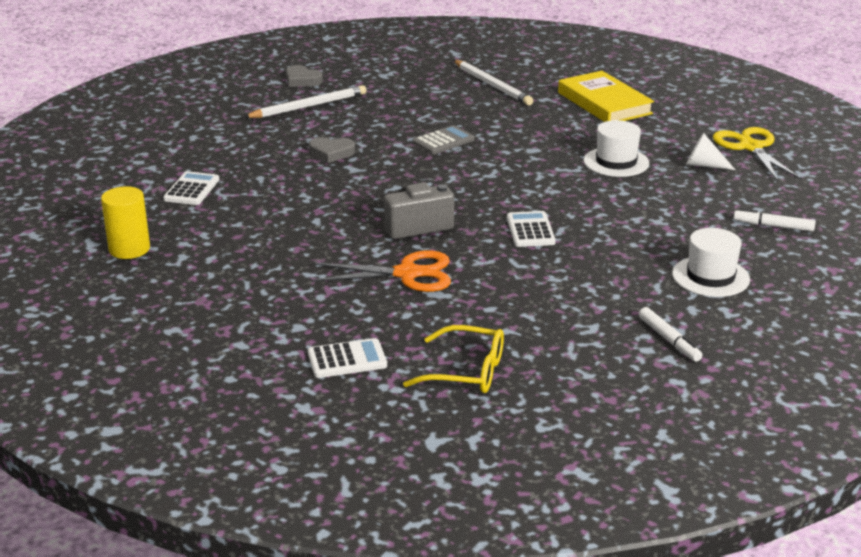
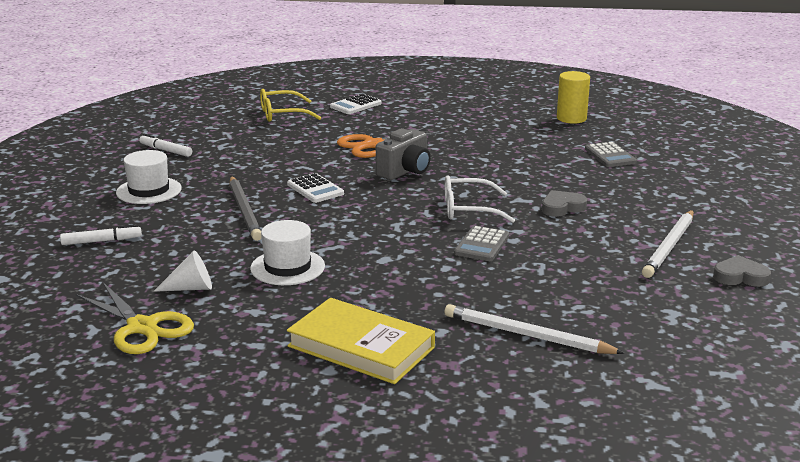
camera: 150 degrees right, 5 degrees down
white calculator [163,171,219,205] -> grey calculator [585,142,637,167]
none -> grey pencil [229,176,262,241]
none -> white glasses [445,176,515,223]

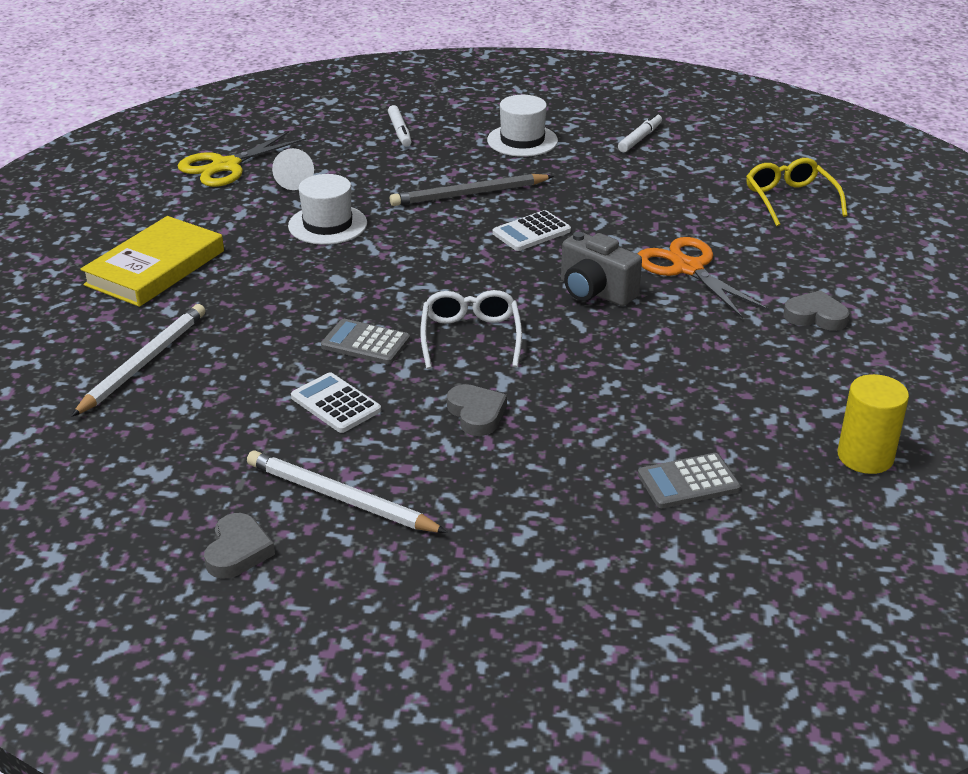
camera: 90 degrees right, 10 degrees up
white calculator [330,94,382,114] -> white calculator moved to [291,372,381,433]
none -> grey heart [783,290,850,331]

